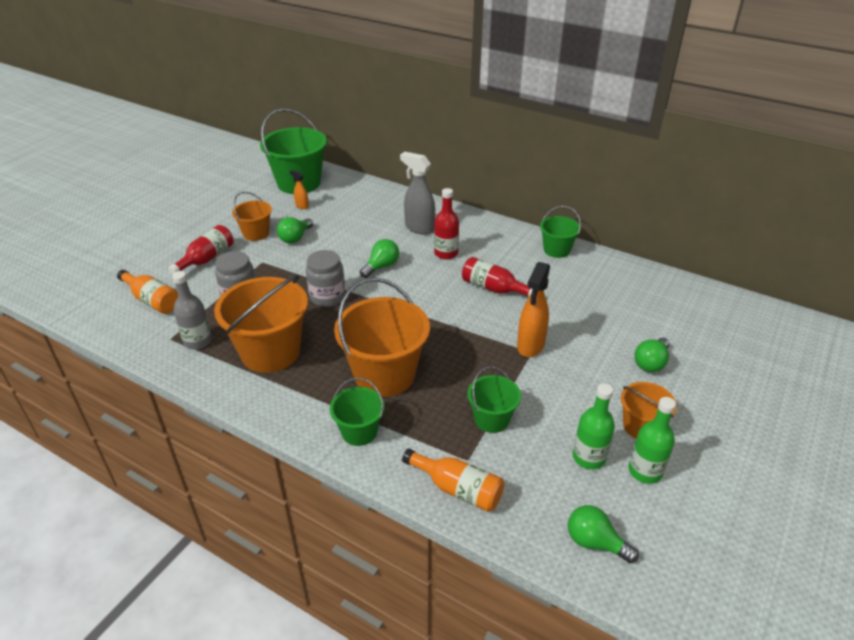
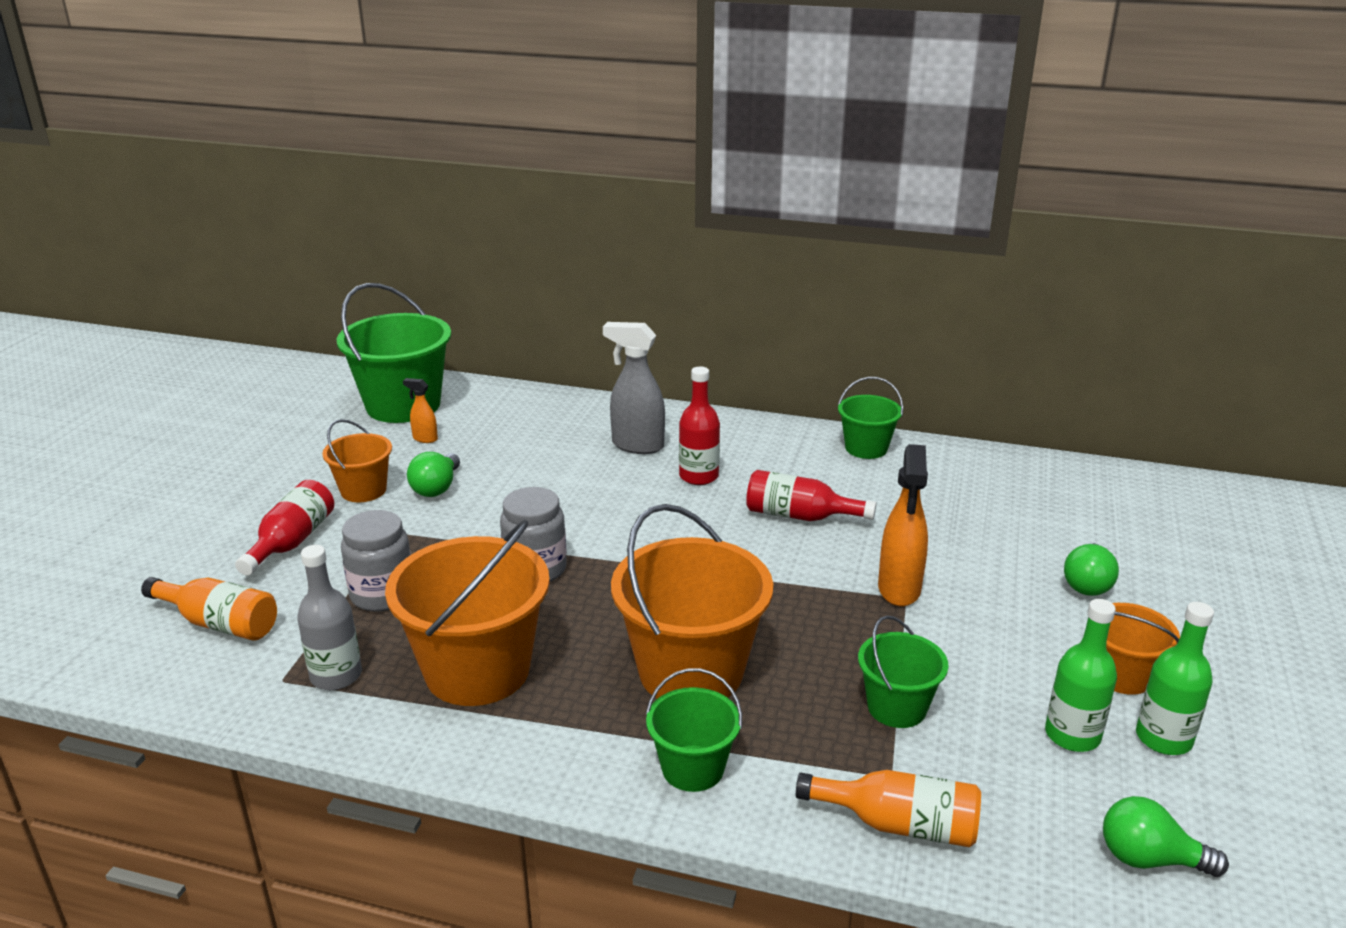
camera: 15 degrees left, 10 degrees down
green light bulb [360,239,399,278] -> none

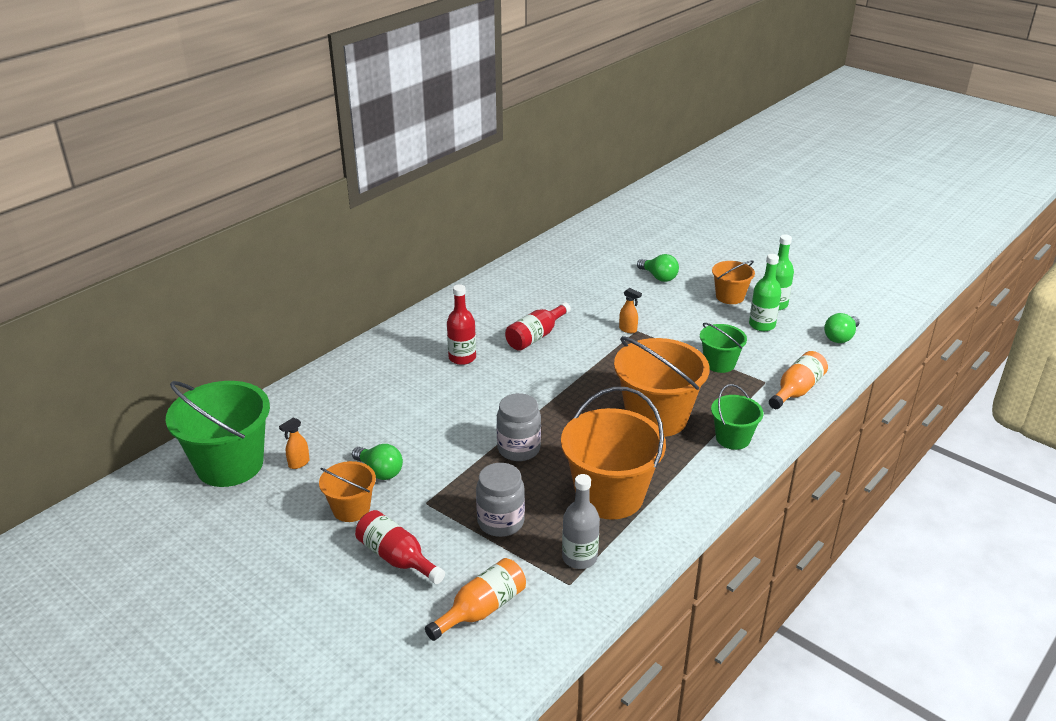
camera: 65 degrees left, 5 degrees up
grey spray bottle [603,322,665,454] -> none
green bucket [838,377,903,459] -> none
orange spray bottle [878,444,928,606] -> orange spray bottle [619,288,642,333], size x0.50

